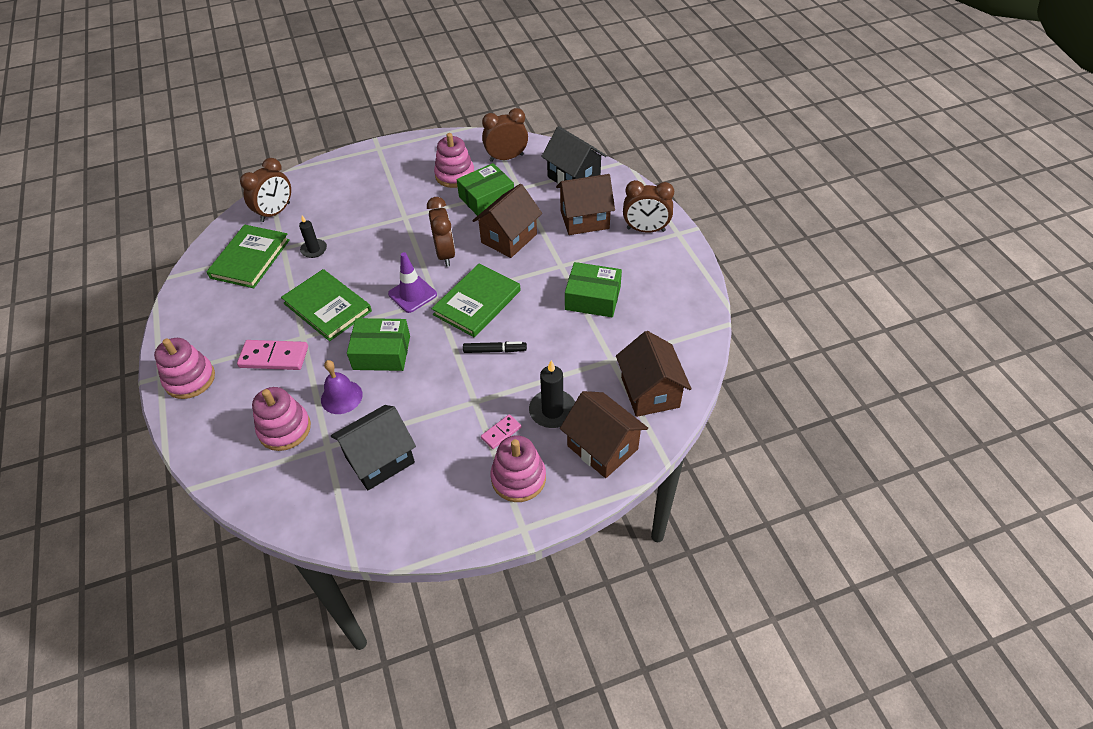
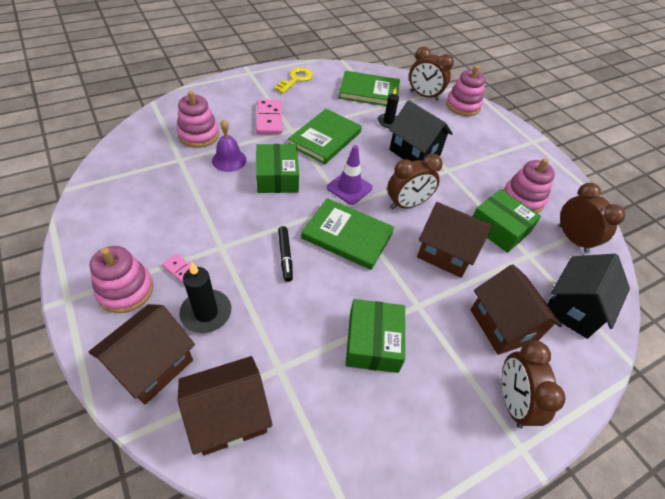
camera: 75 degrees right, 0 degrees up
pink stacking toy [154,338,215,399] -> pink stacking toy moved to [446,65,485,116]
black house [331,405,416,490] -> black house moved to [388,100,453,162]
none -> yellow key [274,67,313,94]

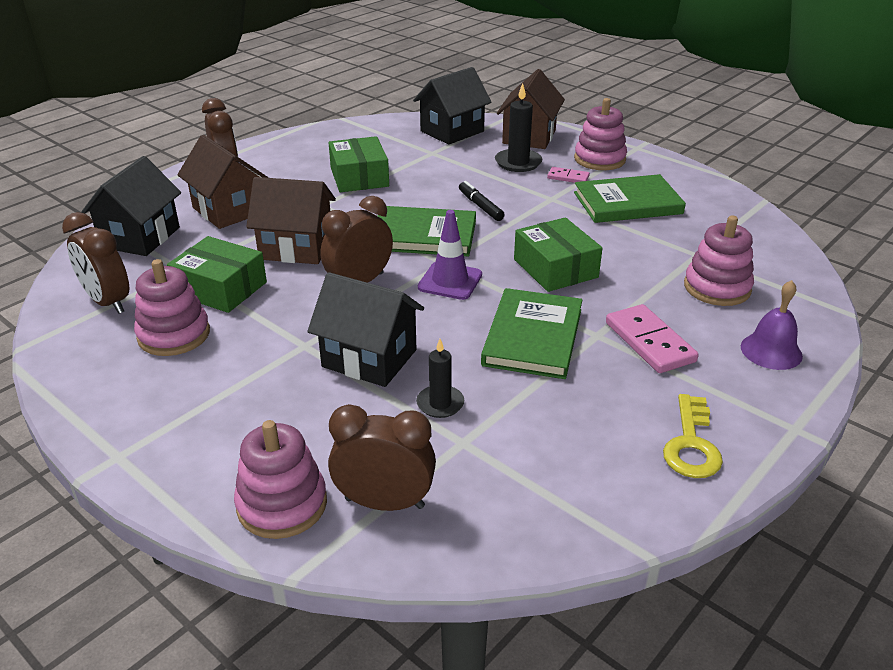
camera: 165 degrees right, 15 degrees down
brown house [178,356,273,456] -> black house [413,67,492,144]
purple bell [212,119,247,172] -> purple bell moved to [741,280,803,370]
green book [339,71,400,106] -> green book moved to [574,174,686,223]

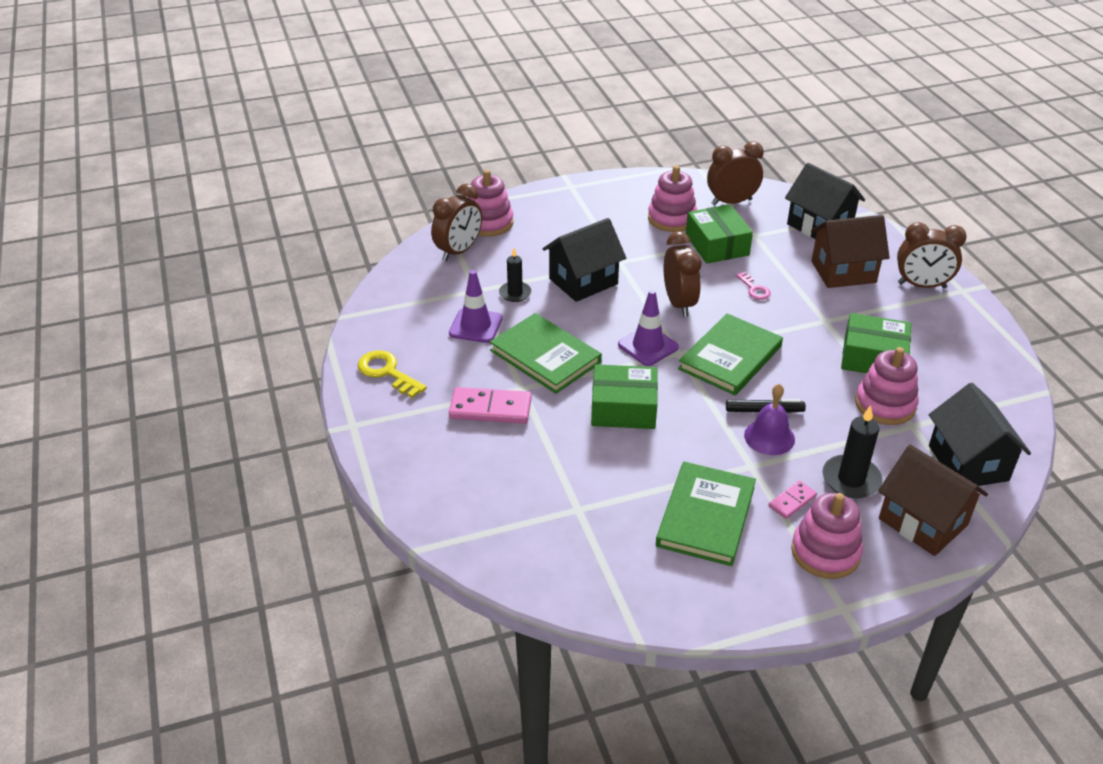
camera: 120 degrees right, 5 degrees up
green box [167,236,267,313] -> green box turned 75 degrees counterclockwise [686,204,753,264]
brown house [246,177,336,264] -> pink key [736,272,771,300]
pink stacking toy [684,216,754,306] -> pink stacking toy moved to [855,347,919,425]
purple bell [741,280,803,370] -> purple bell moved to [744,384,795,455]
none -> purple traffic cone [449,270,503,343]

